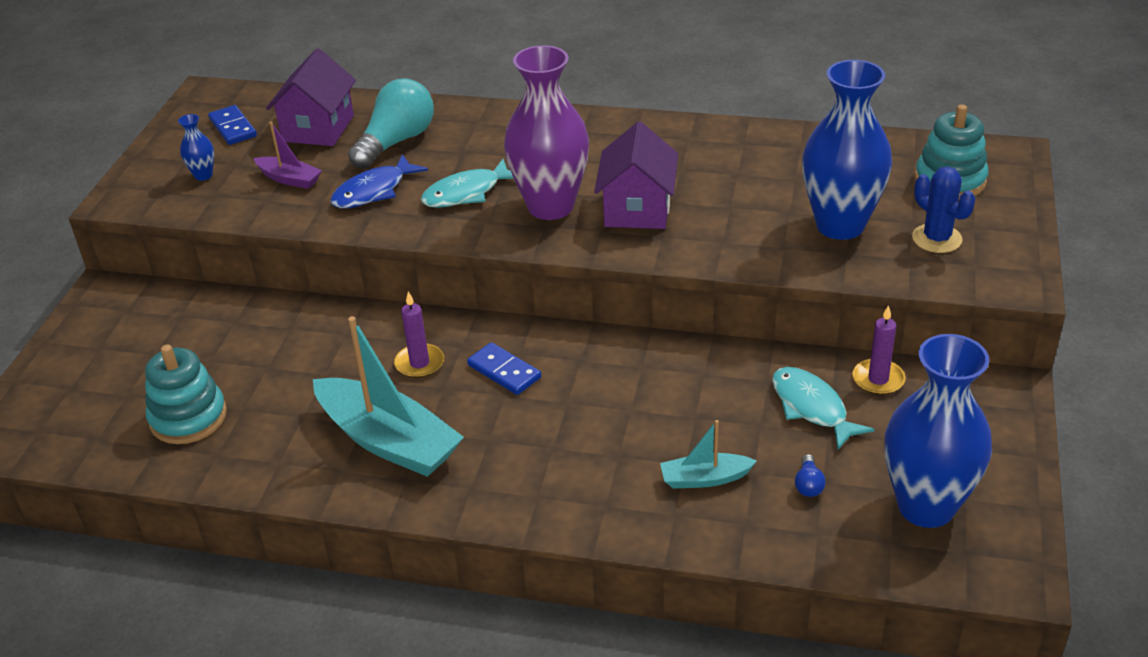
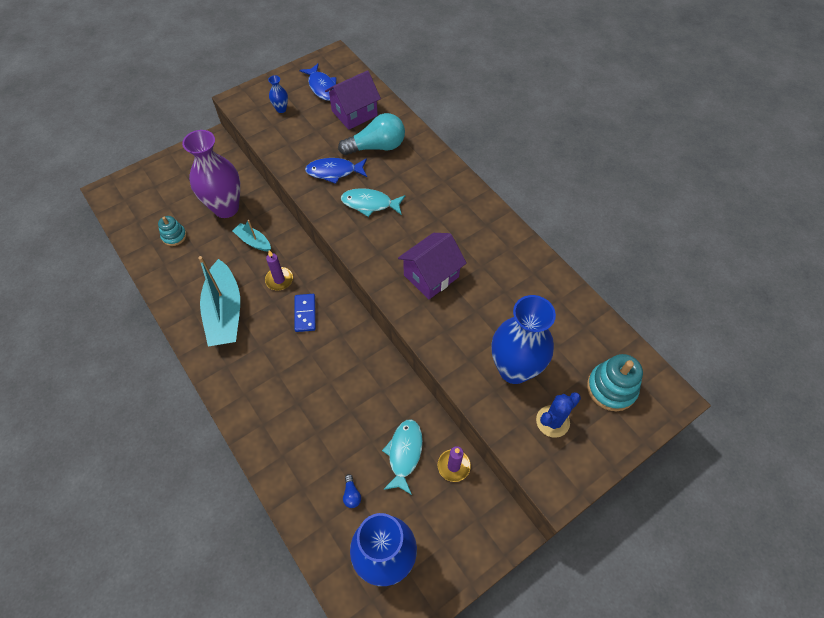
camera: 40 degrees right, 20 degrees up
turquoise stacking toy [145,344,227,444] -> turquoise stacking toy [158,216,187,246], size x0.62
blue domino [208,105,257,145] -> blue fish [299,63,336,101]
purple boat [253,122,322,189] -> none
purple vase [504,45,589,220] -> purple vase moved to [182,130,240,218]
turquoise boat [660,420,757,488] -> turquoise boat moved to [233,220,271,251]
blue light bulb [795,454,826,497] -> blue light bulb turned 60 degrees counterclockwise [343,474,361,508]
blue cactus [912,167,975,253] -> blue cactus turned 45 degrees clockwise [536,392,581,438]

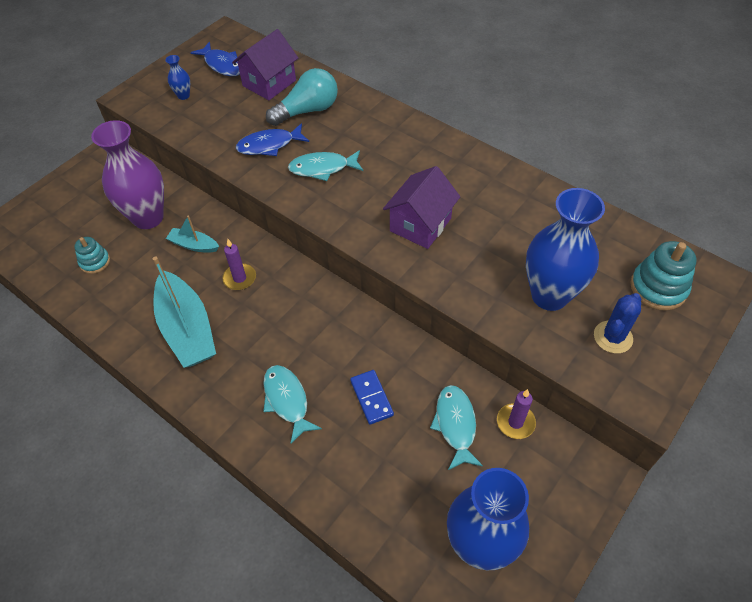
camera: 15 degrees left, 5 degrees down
blue domino [294,294,316,332] -> blue domino moved to [350,370,394,425]
blue light bulb [343,474,361,508] -> none
none -> turquoise fish [263,365,322,443]

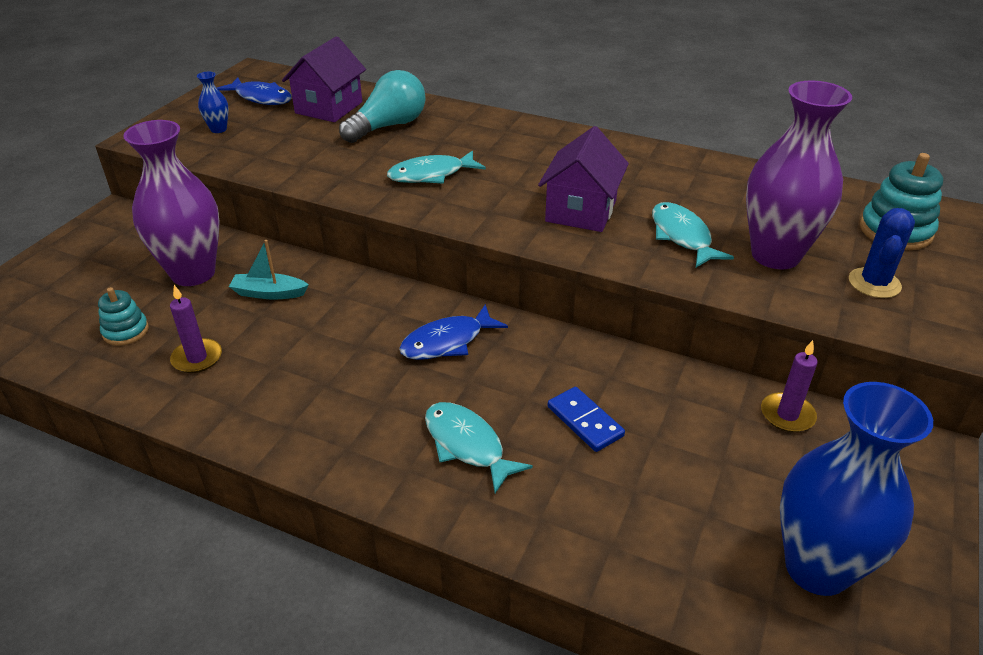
camera: 15 degrees left, 15 degrees down
turquoise boat [153,257,216,368] -> none
purple candle [222,239,256,290] -> purple candle moved to [170,285,222,373]
blue fish [236,123,309,156] -> blue fish moved to [399,304,508,360]
turquoise fish [430,385,483,470] -> turquoise fish moved to [652,202,734,267]
blue vase [526,188,605,311] -> purple vase [746,81,852,269]

